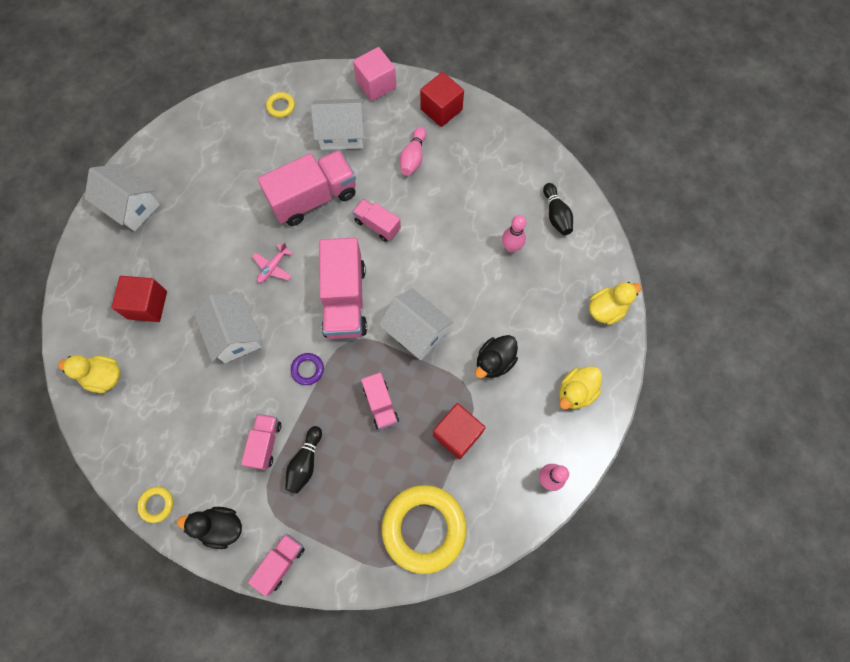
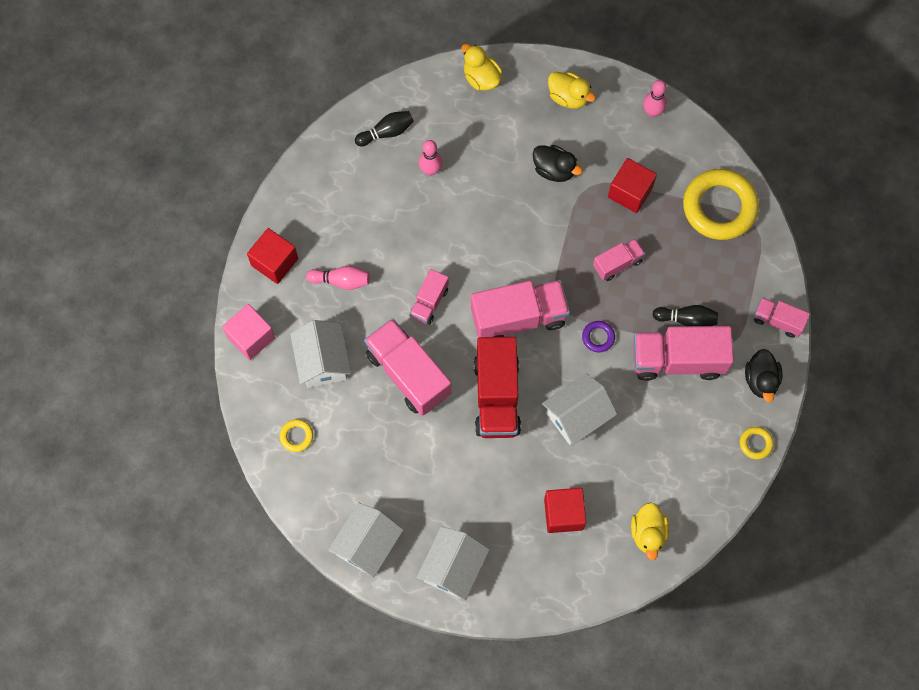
camera: 100 degrees left, 0 degrees up
pink truck [241,414,281,470] -> pink truck [633,326,734,381], size x1.86
pink plane [252,242,293,283] -> red truck [474,337,521,438]
white house [378,288,453,360] -> white house moved to [328,502,403,578]

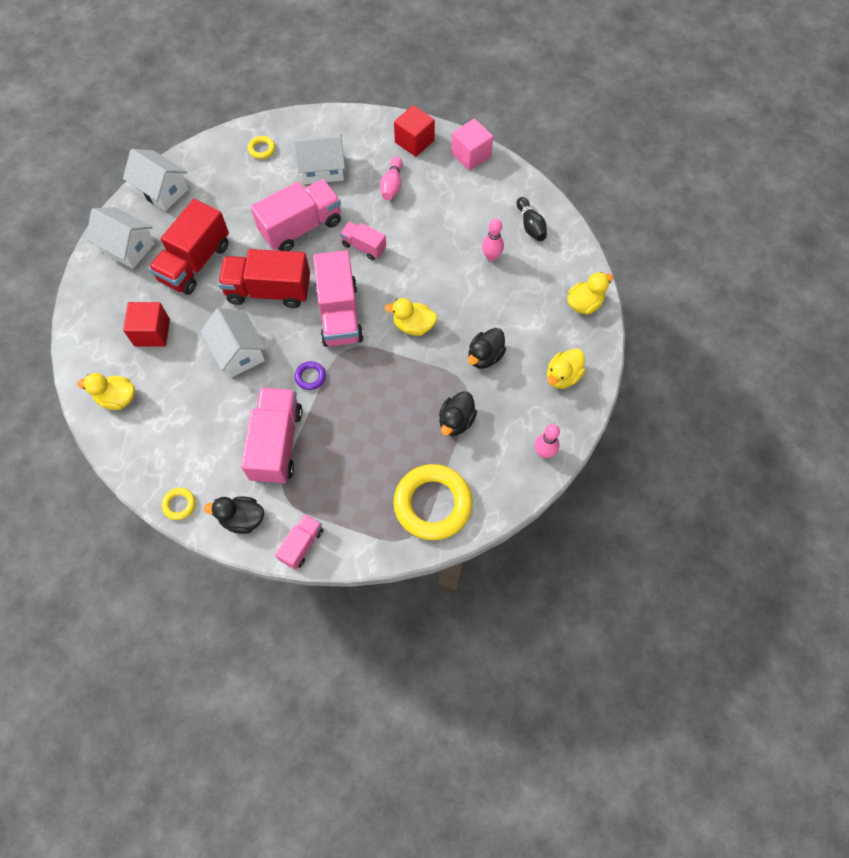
camera: 95 degrees right, 5 degrees down
pink cube [222,304,275,360] -> pink cube moved to [451,119,493,170]
pink truck [593,239,645,281] -> none
red cube [608,158,657,213] -> black duck [439,391,477,436]
black bowling pin [652,305,718,326] -> none
none -> red truck [149,199,229,295]
none -> yellow duck [385,298,437,336]

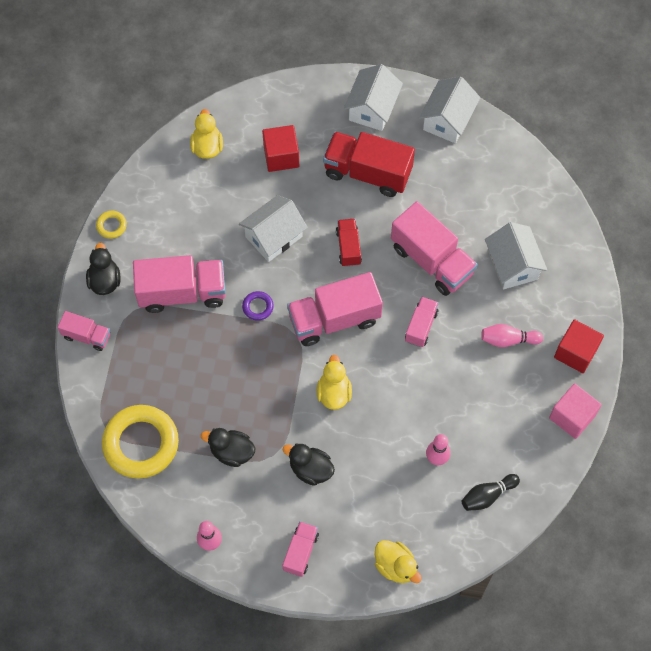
camera: 80 degrees right, 0 degrees up
red truck [218,249,310,308] -> red truck [336,219,362,267], size x0.54
yellow ring [248,136,275,159] -> none
yellow duck [547,348,586,389] -> pink truck [283,521,319,577]

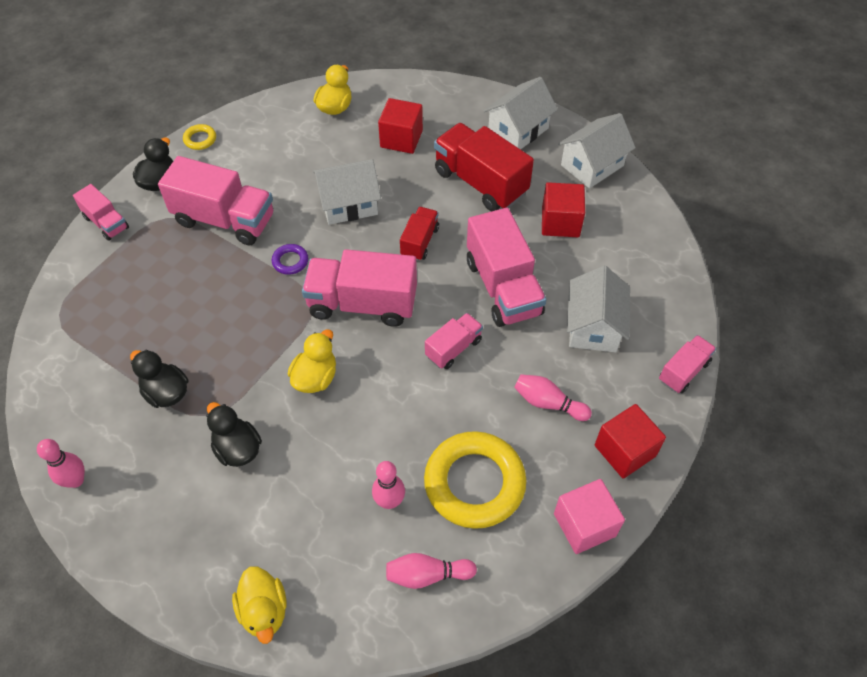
camera: 25 degrees right, 10 degrees down
yellow ring [102,405,179,479] -> yellow ring moved to [424,431,527,529]
pink truck [283,521,319,577] -> pink truck moved to [659,335,716,393]
black bowling pin [462,474,520,511] -> pink bowling pin [386,553,477,589]
none -> red cube [542,182,585,237]

